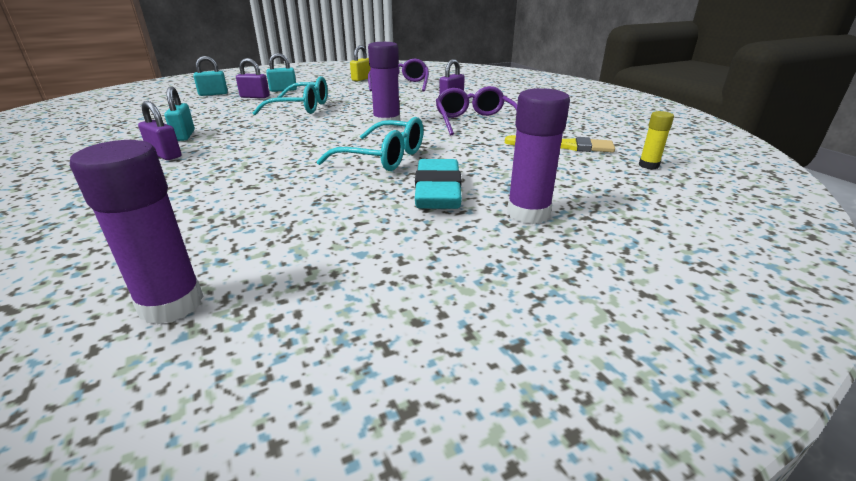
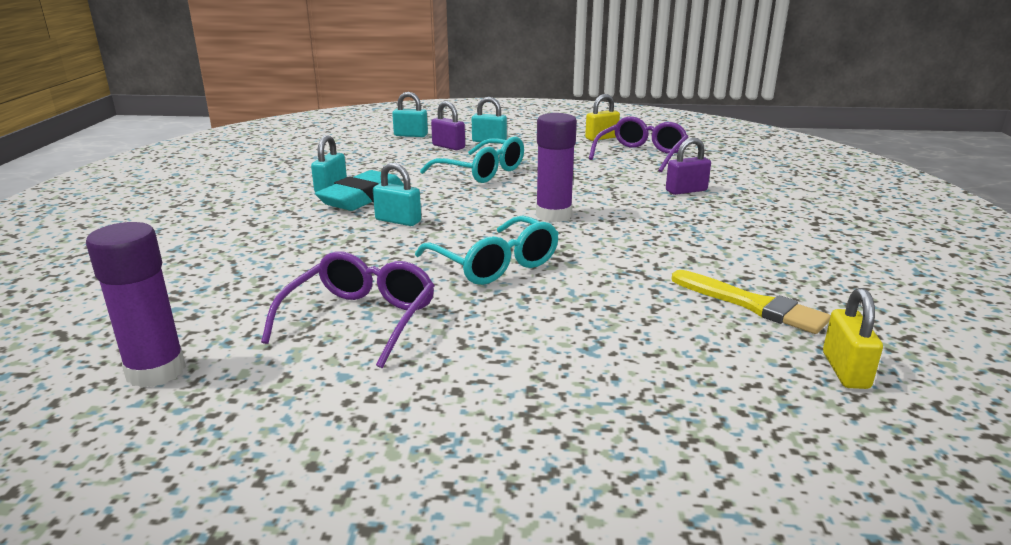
camera: 30 degrees right, 5 degrees down
purple padlock [138,101,181,160] -> none
turquoise eraser [415,159,462,209] -> turquoise eraser moved to [315,170,404,211]
purple glasses [435,86,517,135] -> purple glasses moved to [261,251,435,368]
purple glue stick [507,88,570,224] -> none
yellow glue stick [639,111,674,169] -> yellow padlock [823,288,883,389]
none -> turquoise padlock [373,162,421,226]

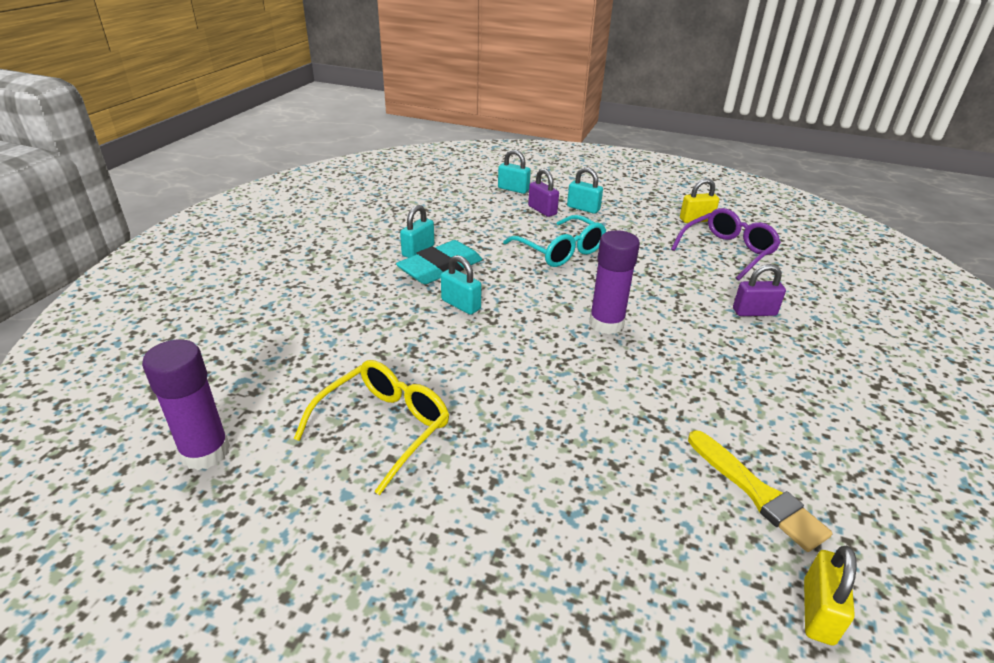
camera: 15 degrees right, 10 degrees up
purple glasses [261,251,435,368] -> yellow glasses [294,360,449,495]
turquoise glasses [415,216,559,285] -> none

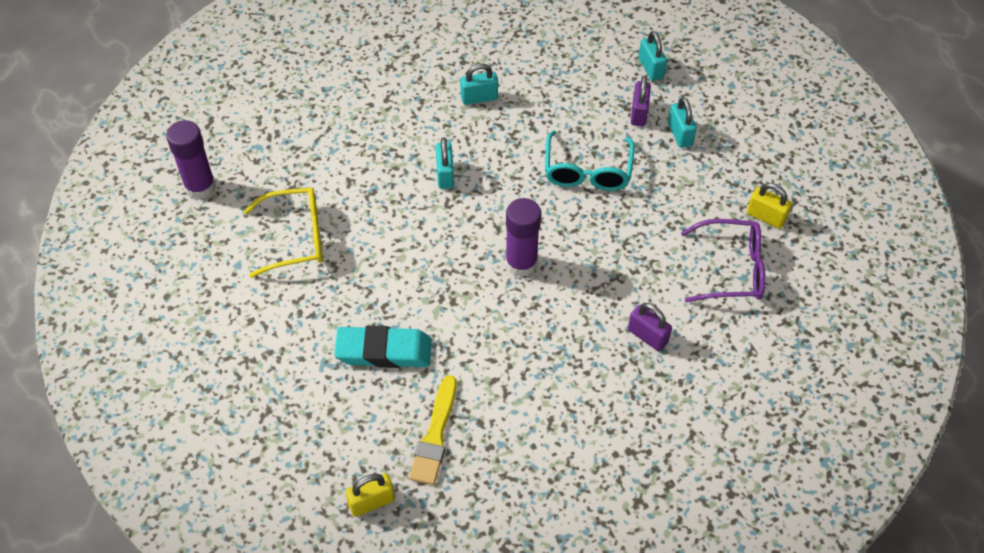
camera: 45 degrees right, 20 degrees up
turquoise eraser [396,240,483,284] -> turquoise eraser moved to [334,325,432,368]

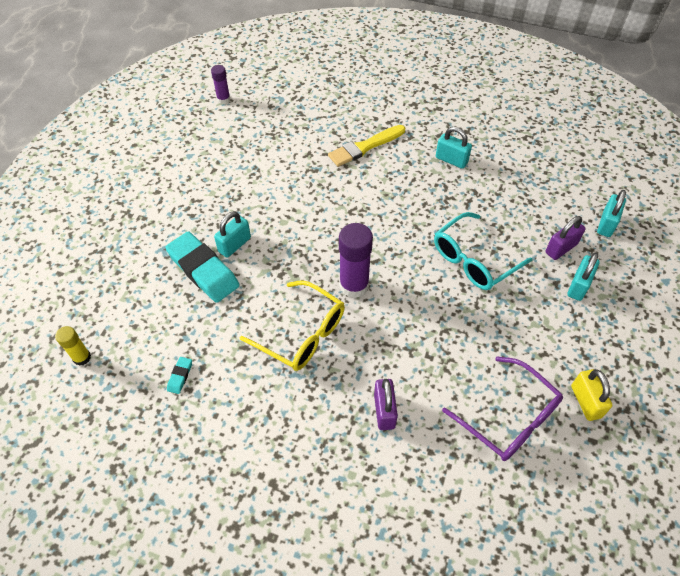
camera: 45 degrees right, 0 degrees up
purple glue stick [166,120,216,199] -> purple glue stick [211,65,230,104], size x0.55
yellow glasses [244,188,323,278] -> yellow glasses moved to [240,280,345,371]
yellow padlock [345,473,395,517] -> yellow glue stick [55,326,91,366]
yellow brush [409,375,457,485] -> yellow brush moved to [328,125,405,167]
turquoise padlock [436,138,454,189] -> turquoise padlock moved to [214,211,251,258]
none -> turquoise eraser [167,357,192,394]

